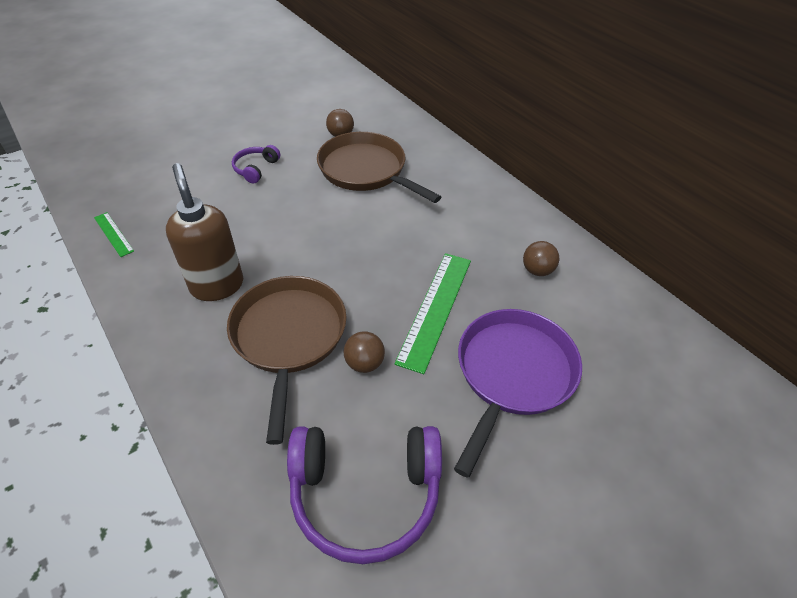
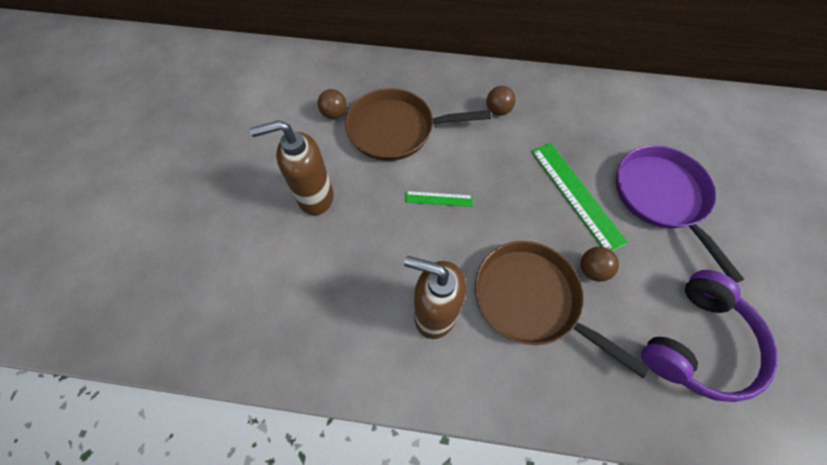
camera: 45 degrees left, 15 degrees up
green ruler [94,212,134,257] -> green ruler moved to [405,191,473,207]
purple headphones [232,145,280,184] -> brown soap dispenser [250,120,334,215]
brown ball [523,241,559,276] -> brown ball moved to [486,86,516,116]

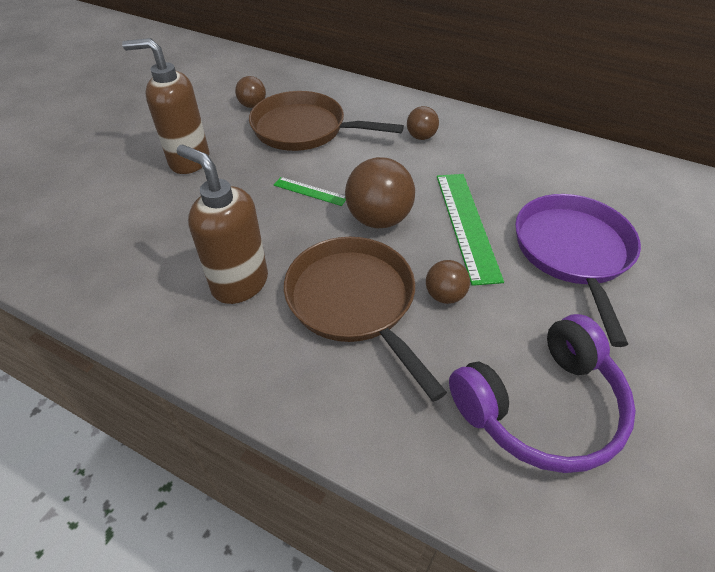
camera: 20 degrees right, 15 degrees down
none -> brown ball [345,157,415,228]

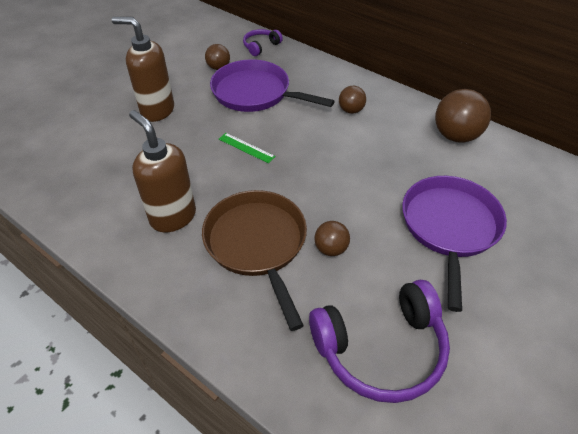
camera: 10 degrees right, 0 degrees up
brown pan [249,91,404,151] -> purple pan [210,59,335,112]
brown ball [345,157,415,228] -> brown ball moved to [435,89,491,143]
green ruler [437,174,504,286] -> none
none -> purple headphones [243,29,283,56]

